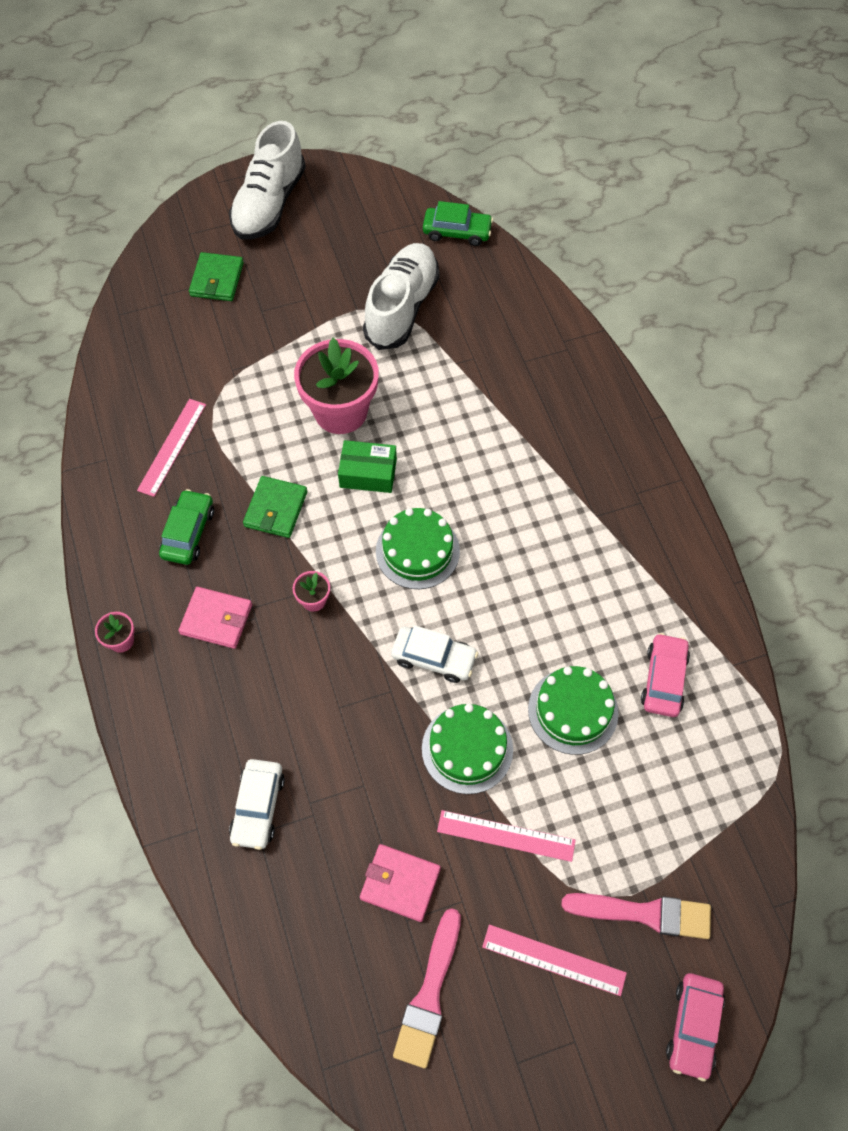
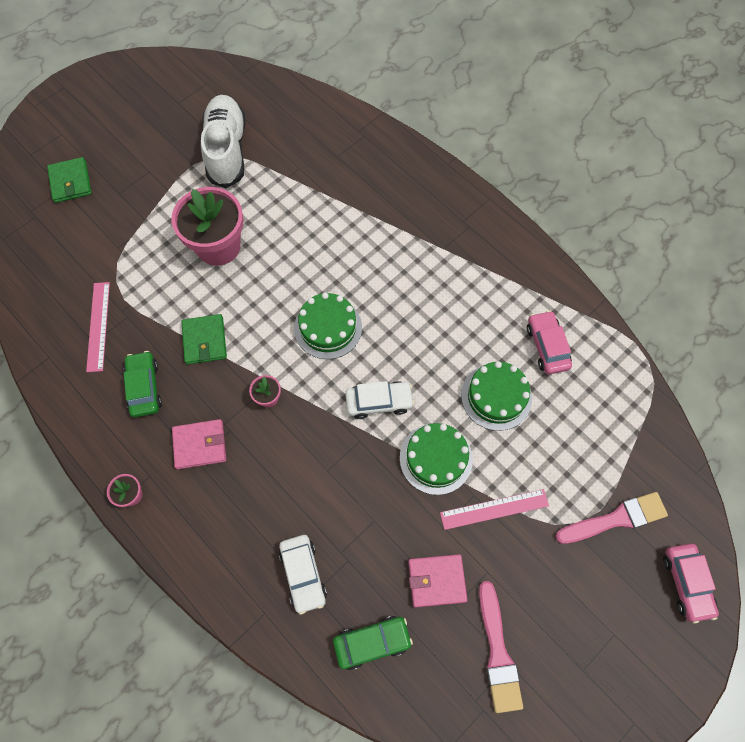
camera: 25 degrees left, 5 degrees up
white shoe [229,121,306,240] -> none
green box [338,440,397,493] -> none
green car [423,201,493,246] -> green car moved to [333,616,413,670]
pink ruler [482,925,627,996] -> none

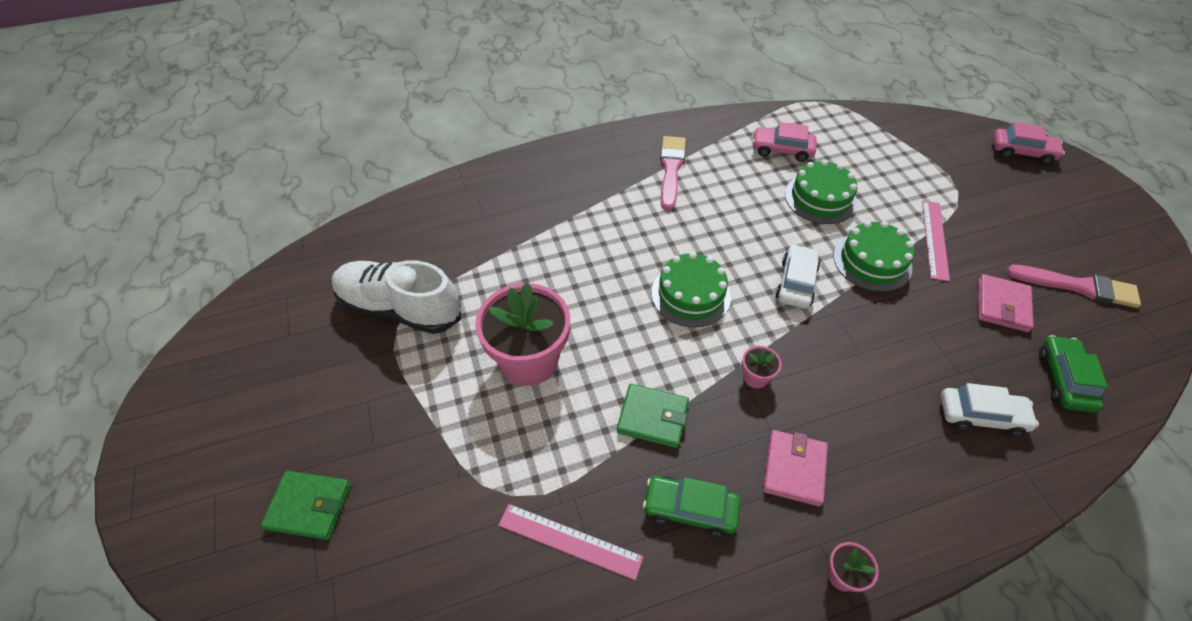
camera: 65 degrees left, 15 degrees down
pink brush [555,492,668,544] -> pink brush moved to [660,136,686,211]

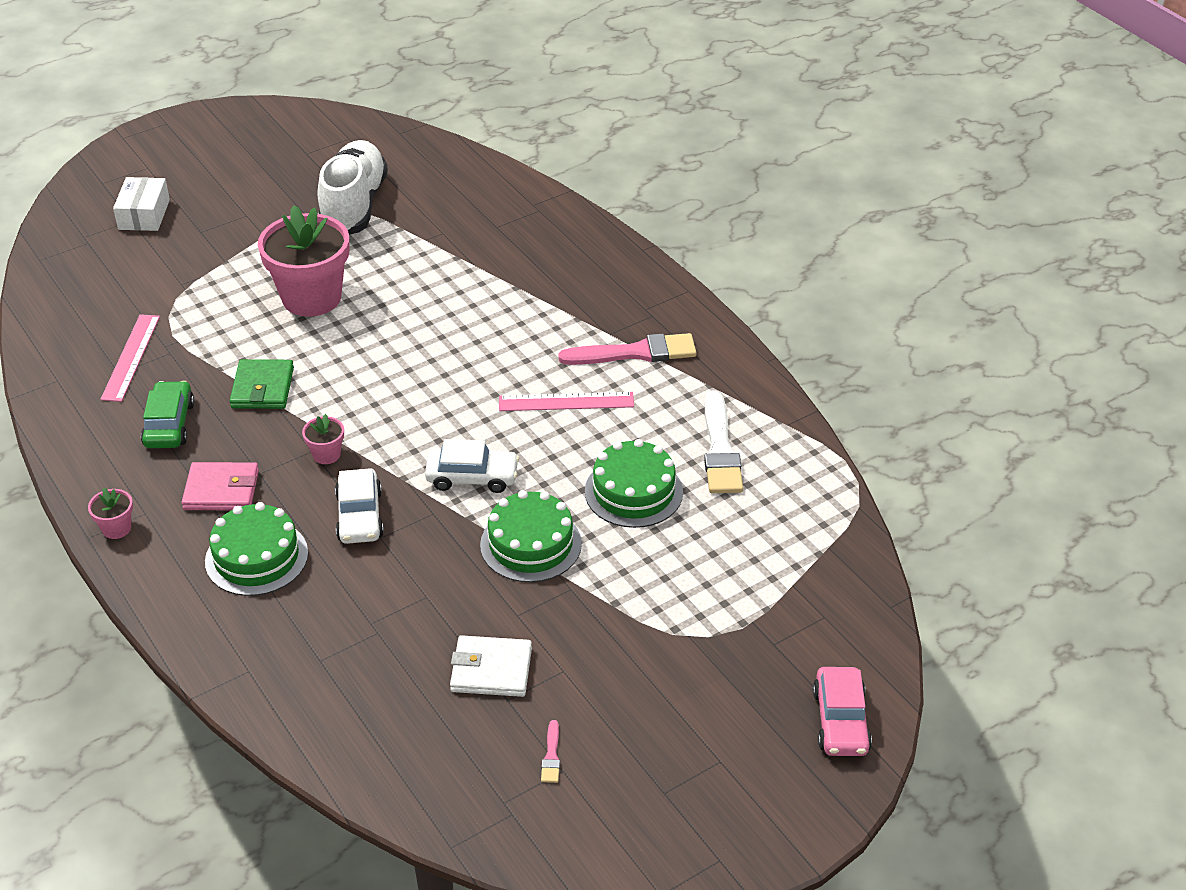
camera: 75 degrees right, 10 degrees down
green wallet [261,471,351,540] -> white box [113,177,170,231]
green cake [652,252,731,327] -> green cake moved to [205,502,308,596]
pink car [752,122,817,162] -> white brush [704,390,743,493]
pink ruler [922,201,950,282] -> pink ruler moved to [499,392,634,411]
white car [941,383,1039,437] -> white car moved to [335,468,384,544]
pink wallet [978,274,1034,332] -> white wallet [450,635,532,697]
pink brush [1007,265,1141,308] -> pink brush [541,720,560,783], size x0.44
green car [1039,335,1108,413] -> none

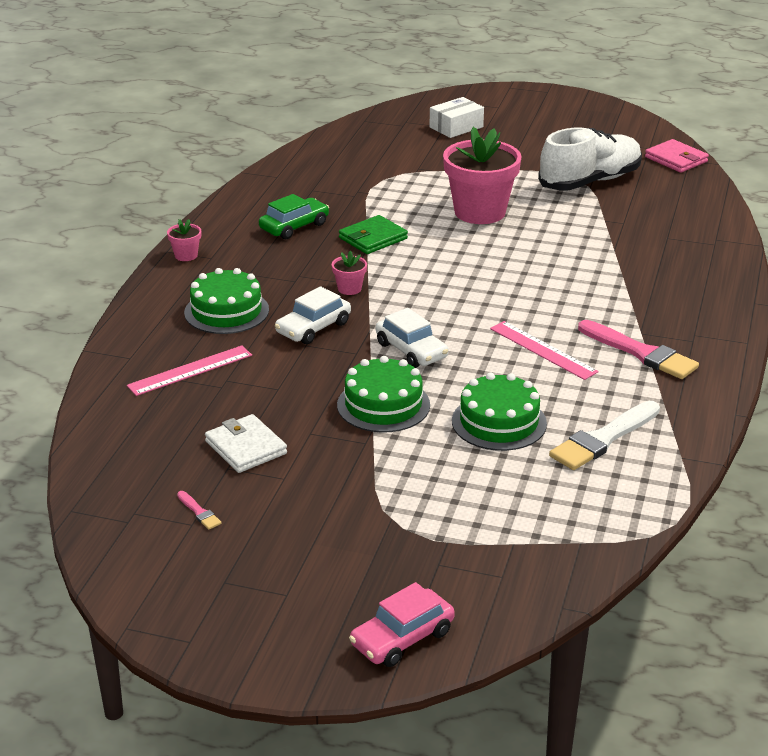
camera: 50 degrees right, 10 degrees down
pink ruler [100,314,160,402] -> pink ruler moved to [127,345,252,396]
pink wallet [182,462,259,510] -> pink wallet moved to [645,139,709,173]
pink brush [541,720,560,783] -> pink brush turned 90 degrees counterclockwise [177,491,221,530]

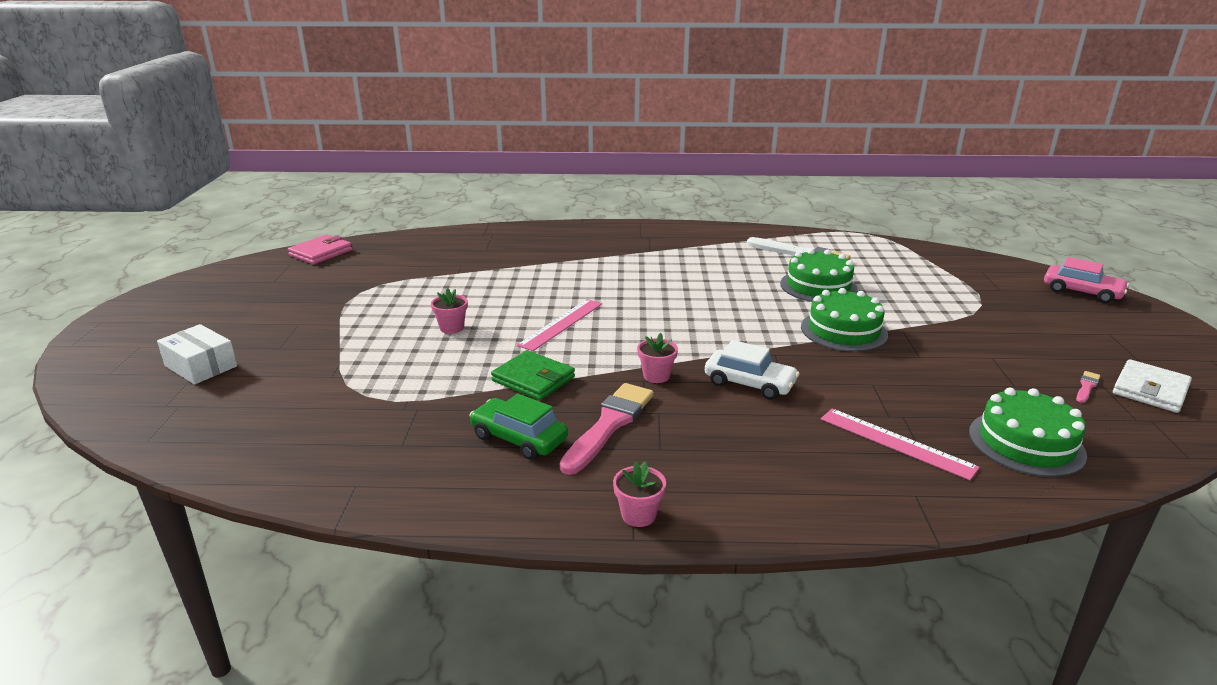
camera: 105 degrees left, 5 degrees down
green cake [184,268,269,334] -> green cake moved to [969,388,1087,477]
white wallet [205,414,287,473] -> white wallet moved to [1113,359,1192,413]
white car [376,308,448,368] -> none
pink flower pot [443,127,522,224] -> pink flower pot [431,288,468,334], size x0.42
pink ruler [490,321,599,380] -> pink ruler moved to [517,299,602,351]
white shoe [538,127,642,190] -> none
pink brush [578,320,699,379] -> pink brush moved to [560,383,654,475]

